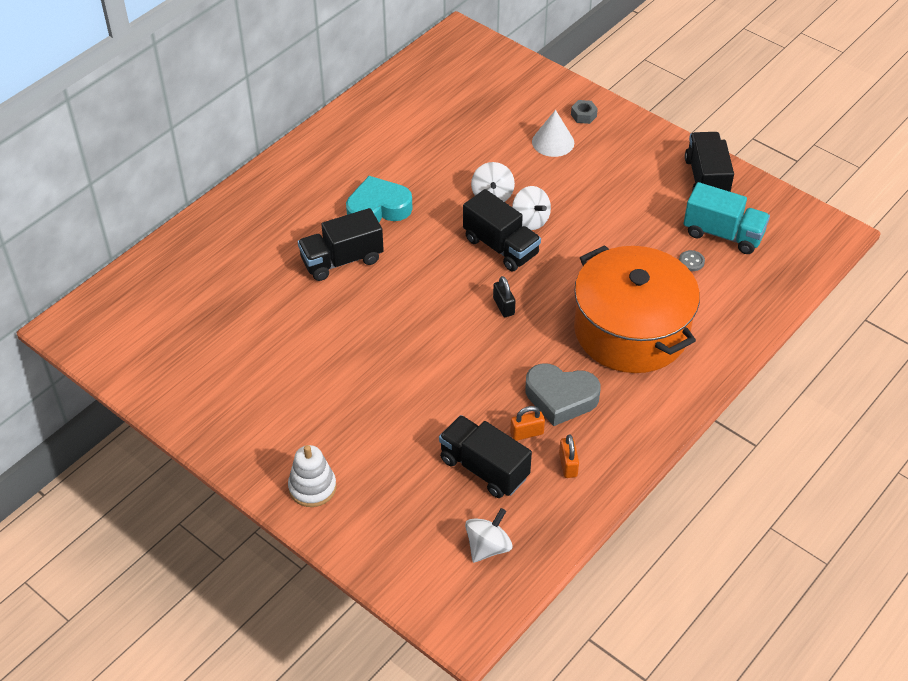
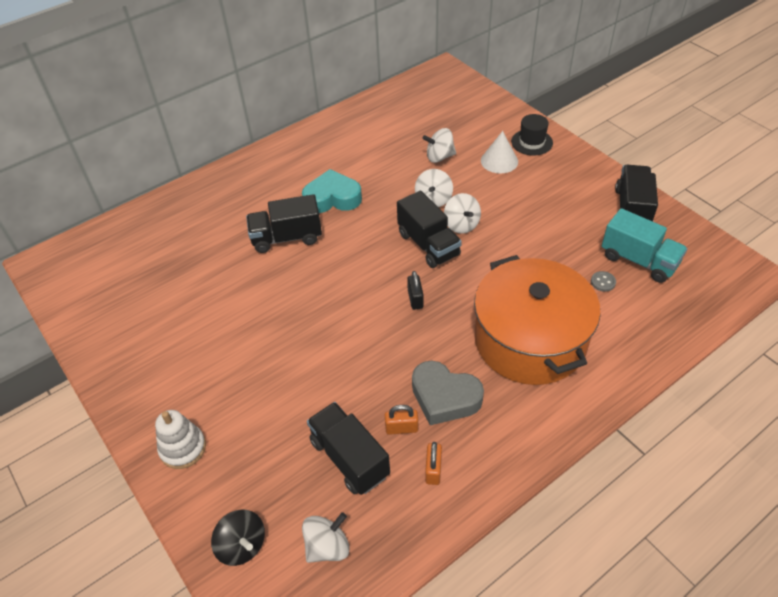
camera: 15 degrees right, 0 degrees up
grey nut [571,100,598,124] -> black hat [511,114,553,156]
none -> black spinning top [211,509,265,566]
none -> white spinning top [423,128,456,163]

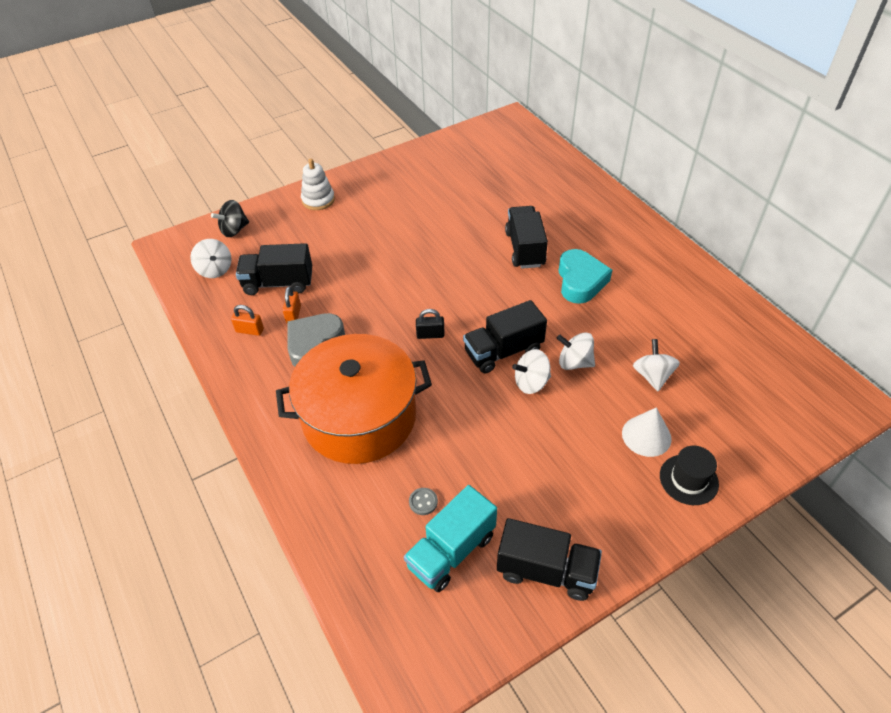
camera: 95 degrees right, 0 degrees up
black truck [307,402,390,495] -> black truck turned 150 degrees counterclockwise [236,243,312,295]

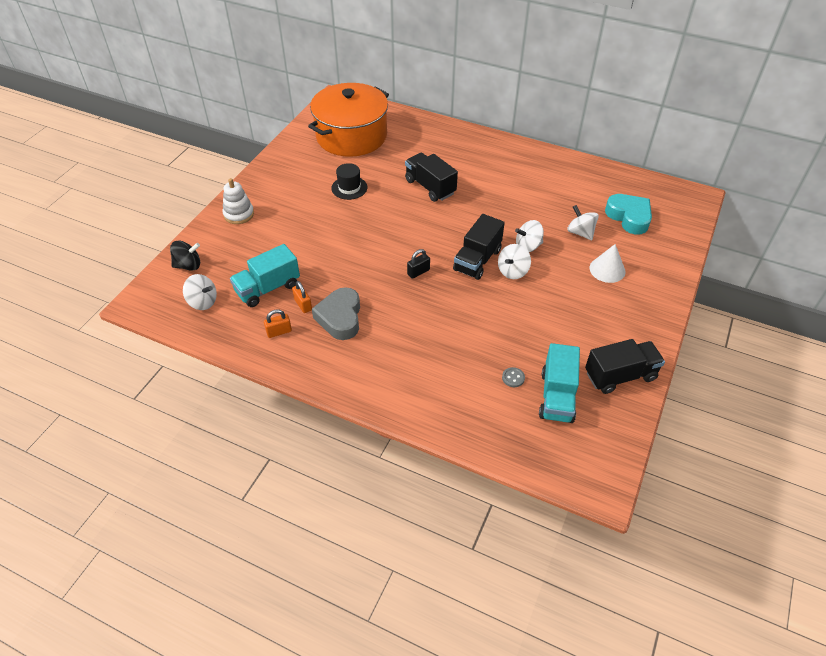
camera: 35 degrees left, 0 degrees up
black spinning top [211,200,249,237] -> black spinning top turned 120 degrees counterclockwise [170,240,200,271]
black truck [236,243,312,295] -> turquoise truck [230,244,300,307]
orange pot [276,334,432,464] -> orange pot moved to [308,83,389,157]
turquoise heart [558,249,612,304] -> turquoise heart moved to [605,194,652,234]
black hat [660,446,719,505] -> black hat moved to [331,163,368,200]

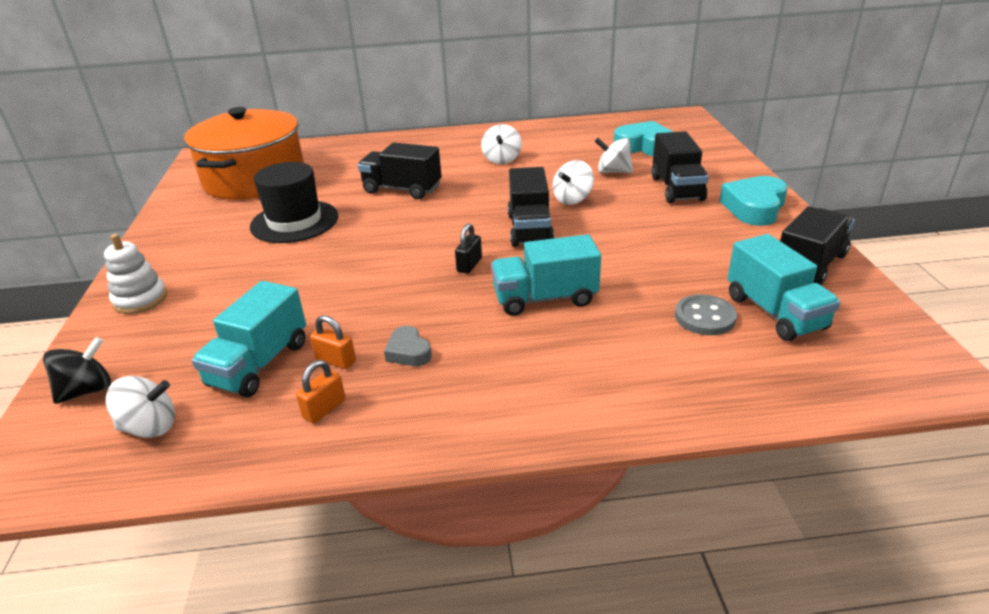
camera: 30 degrees left, 15 degrees down
grey heart [312,287,360,340] -> grey heart [384,326,432,366], size x0.55
black hat [331,163,368,200] -> black hat [250,162,338,243], size x1.62
white spinning top [498,244,531,279] -> white spinning top moved to [481,124,522,164]
grey button [502,367,525,387] -> grey button [675,294,737,335], size x1.72
white cone [590,244,626,283] -> black truck [651,131,709,203]
none -> turquoise truck [491,234,601,316]
none -> turquoise heart [719,176,788,226]

